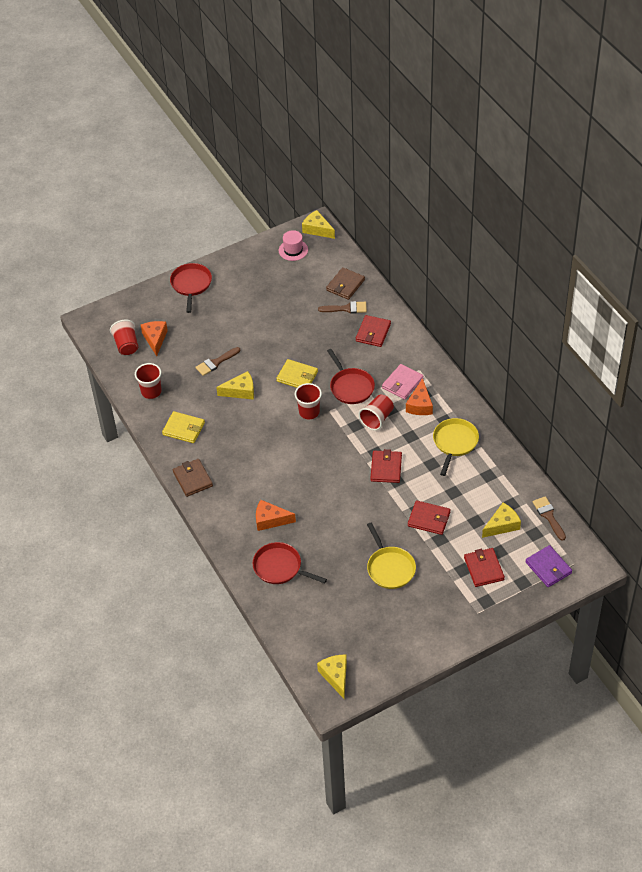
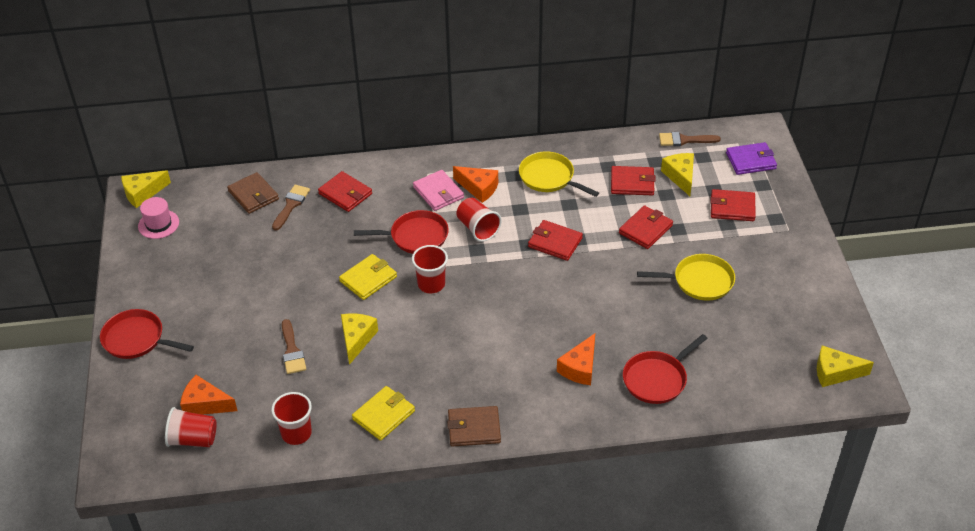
camera: 70 degrees left, 5 degrees down
none -> red wallet [611,166,656,195]

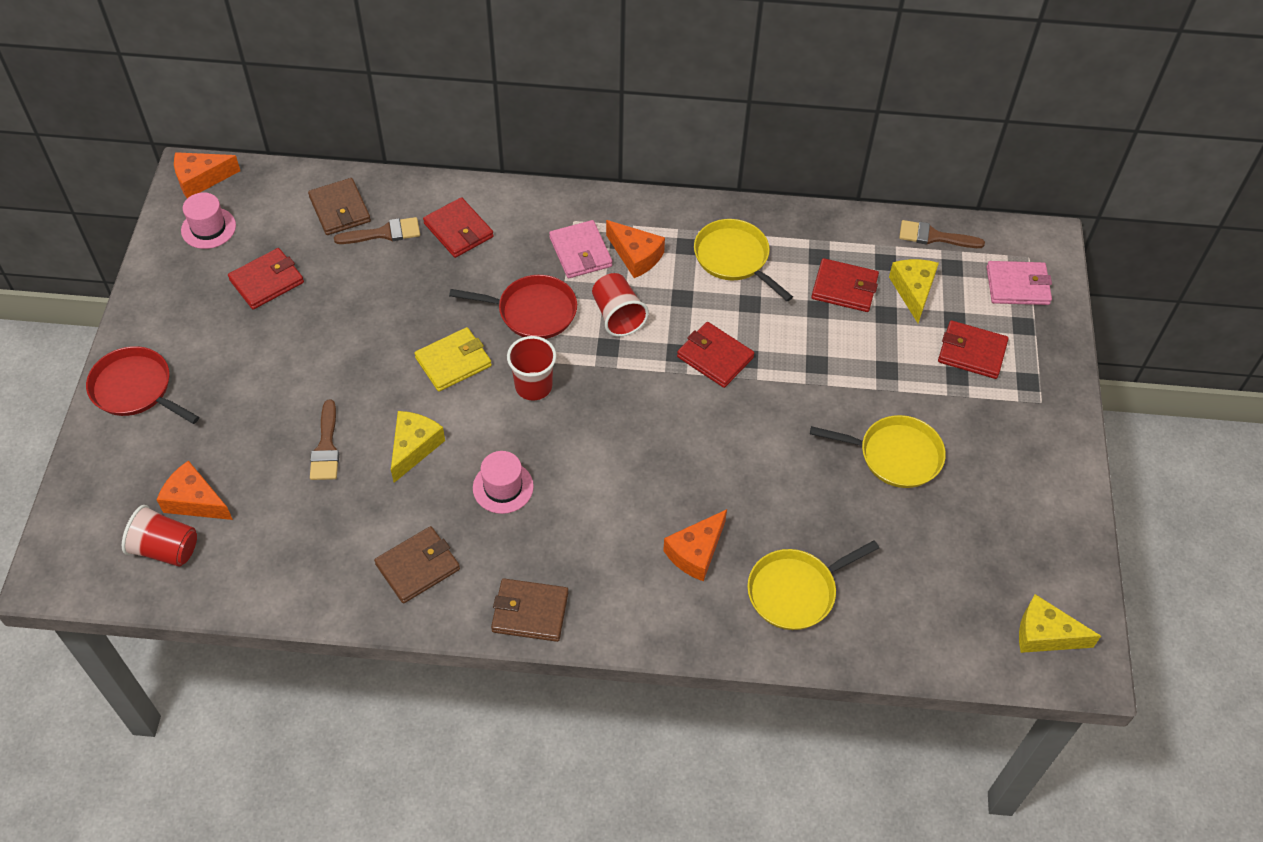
camera: 10 degrees right, 10 degrees up
yellow cheese [121,170,171,208] -> orange cheese [174,152,240,198]
red cup [271,392,312,445] -> none
brown brush [272,185,310,230] -> brown brush turned 45 degrees clockwise [334,217,420,244]
yellow wallet [352,386,415,441] -> brown wallet [374,526,460,603]
red wallet [619,205,673,249] -> red wallet moved to [228,248,304,310]
red pan [623,334,708,404] -> yellow pan [747,540,879,630]
purple wallet [726,142,777,175] -> pink wallet [987,261,1052,305]
none -> pink hat [473,451,534,514]

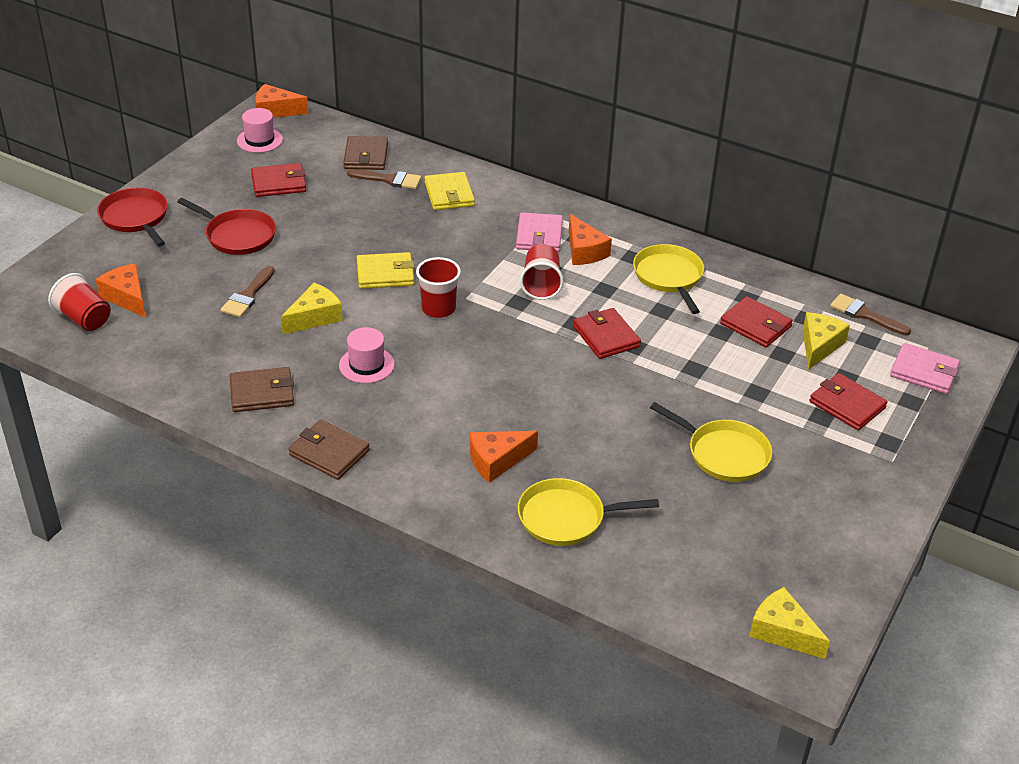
camera: 25 degrees right, 15 degrees down
red wallet [423,197,494,258] -> yellow wallet [425,172,475,210]
red pan [449,275,577,339] -> red pan moved to [177,198,276,255]

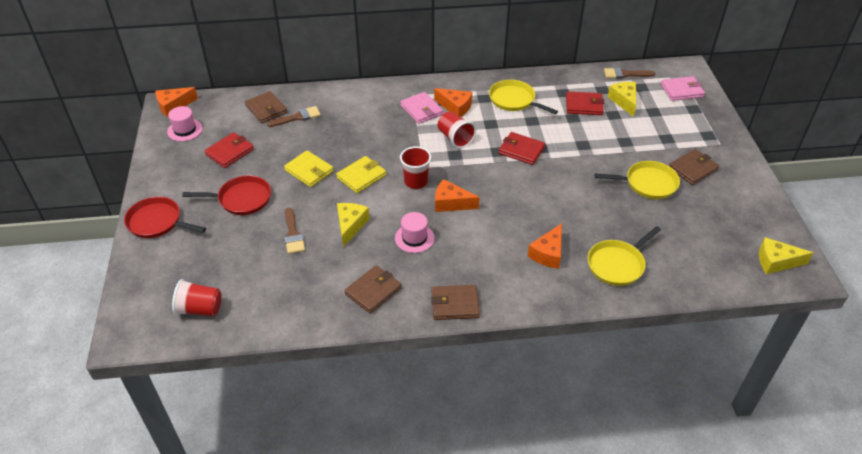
camera: 35 degrees left, 5 degrees up
orange cheese [96,263,146,318] -> orange cheese moved to [435,179,479,212]
yellow wallet [425,172,475,210] -> yellow wallet moved to [284,150,334,187]
red wallet [810,373,888,430] -> none
none -> brown wallet [669,149,719,185]

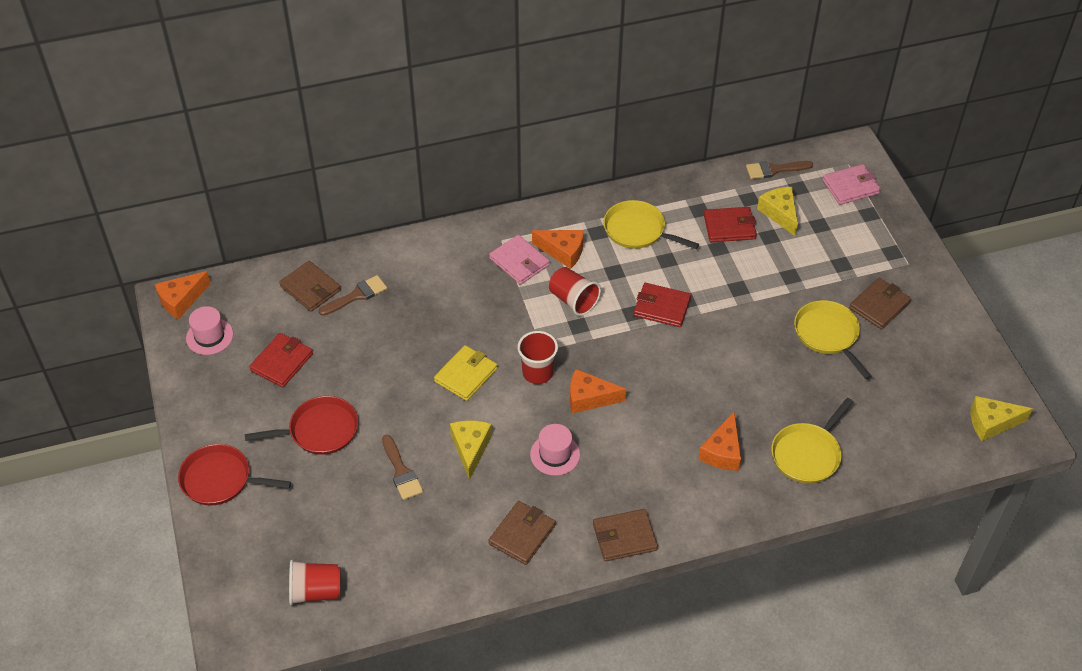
camera: 10 degrees left, 5 degrees up
yellow wallet [284,150,334,187] -> none
yellow pan [594,161,680,199] -> yellow pan turned 105 degrees counterclockwise [794,300,871,379]

